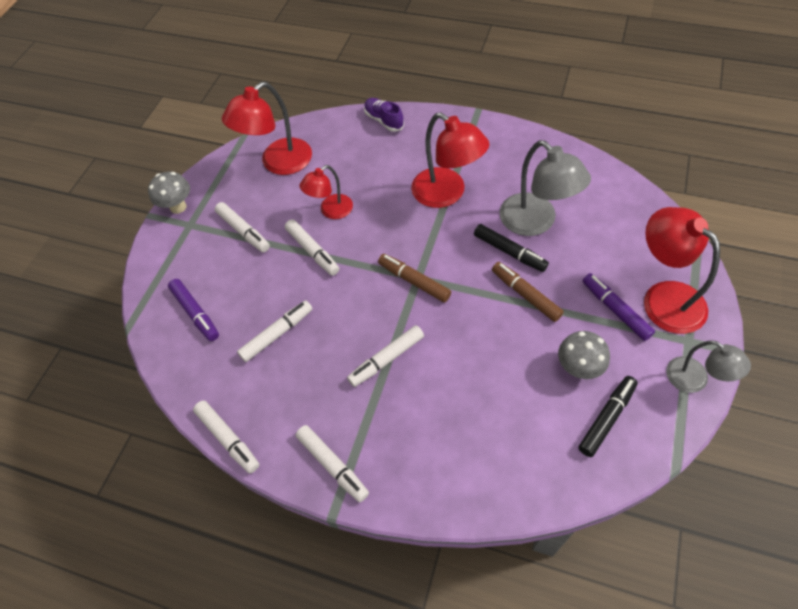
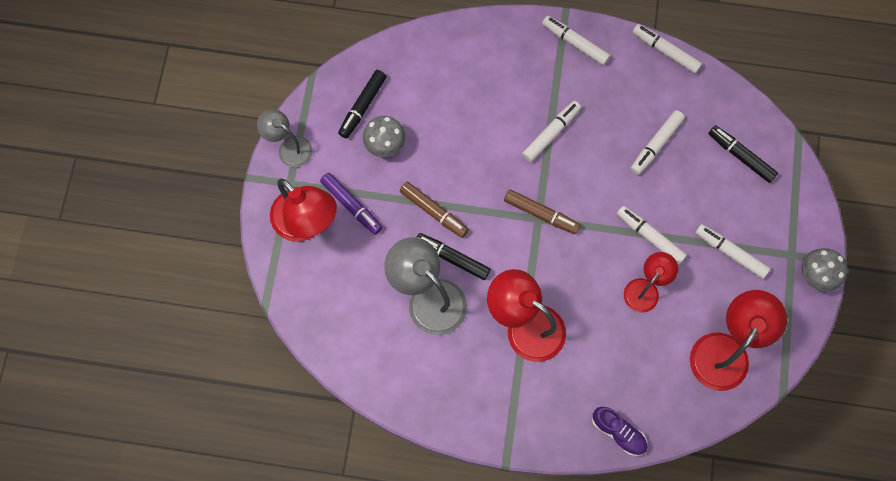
camera: 165 degrees right, 15 degrees up
purple marker [168,279,219,341] -> black marker [708,125,778,183]

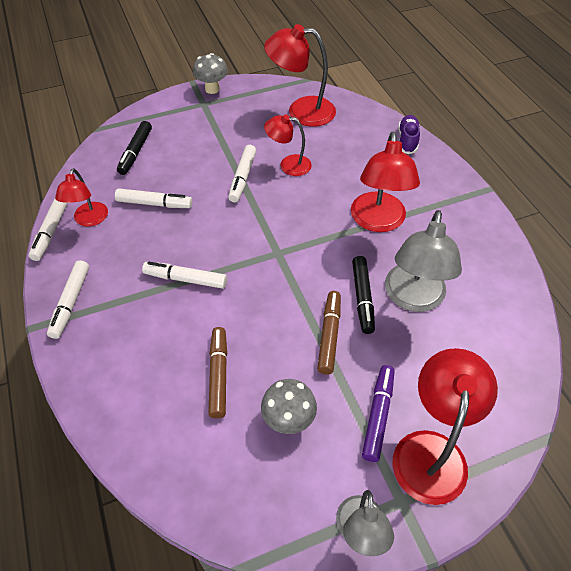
camera: 120 degrees left, 20 degrees down
black marker [338,70,387,139] -> none
brown marker [504,189,580,234] -> brown marker moved to [208,327,227,418]
white marker [695,224,770,279] -> none
none -> red lamp [55,168,108,227]

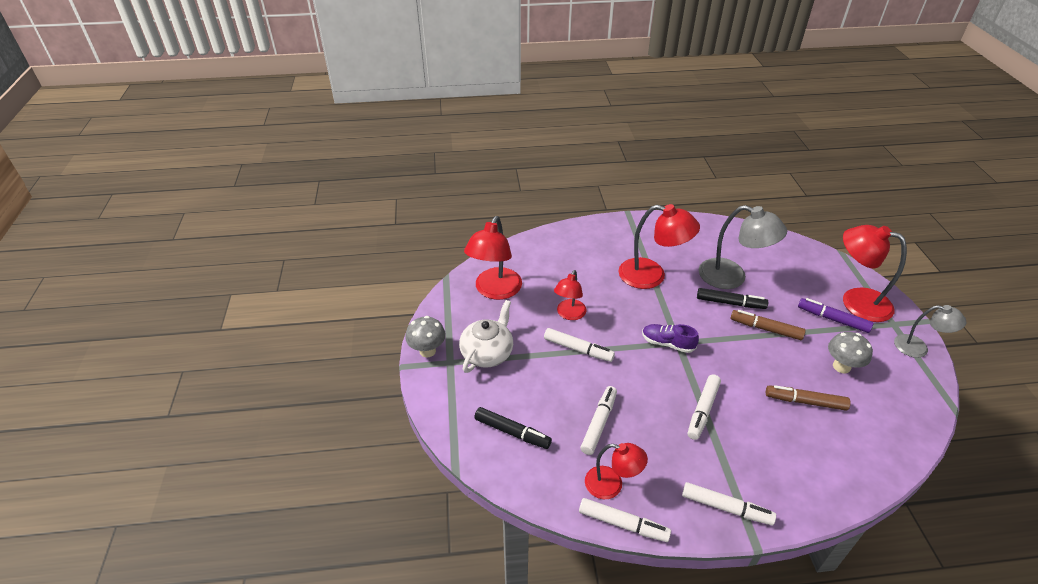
camera: 75 degrees left, 10 degrees down
purple shoe [398,115,420,154] -> purple shoe moved to [642,324,699,353]
none -> white teapot [459,300,513,373]

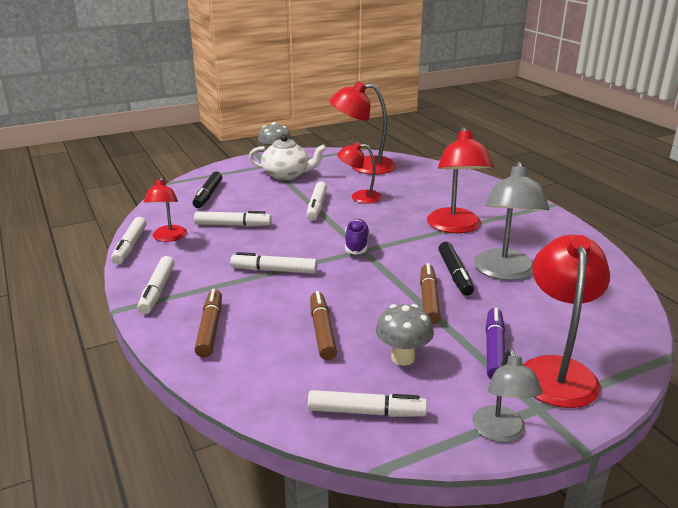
camera: 70 degrees right, 15 degrees down
none -> brown marker [194,289,222,358]
none -> white marker [308,390,427,417]

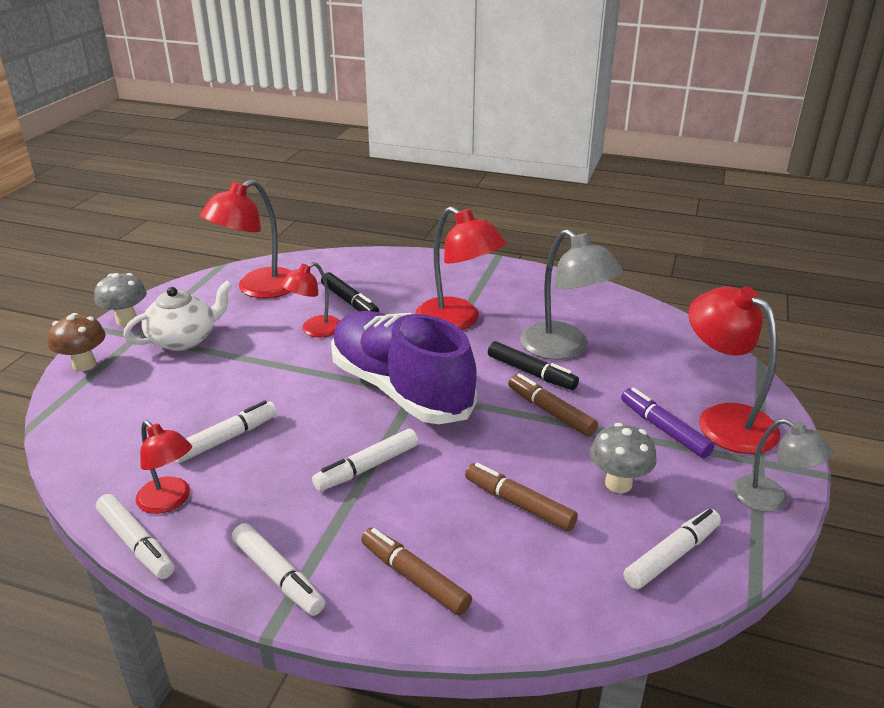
camera: 45 degrees left, 5 degrees up
black marker [193,171,222,208] -> black marker moved to [321,272,379,312]
white marker [307,181,327,220] -> none
purple shoe [345,219,370,255] -> purple shoe [331,311,477,424], size x2.45
none -> brown mushroom [48,313,106,371]

